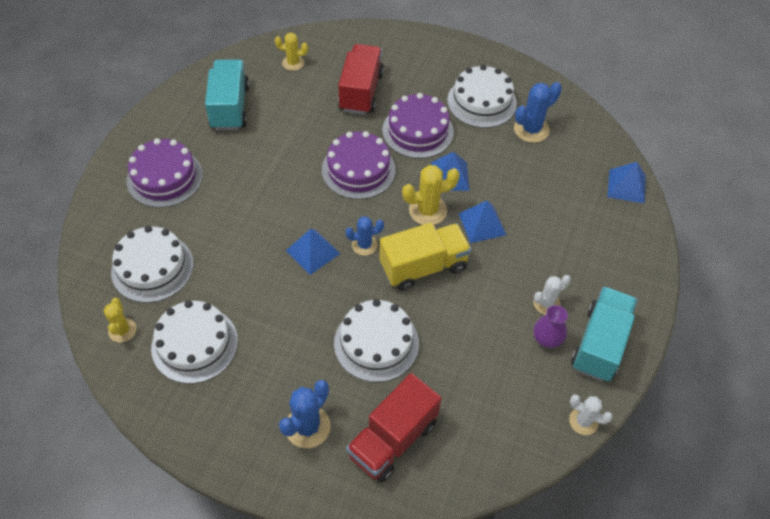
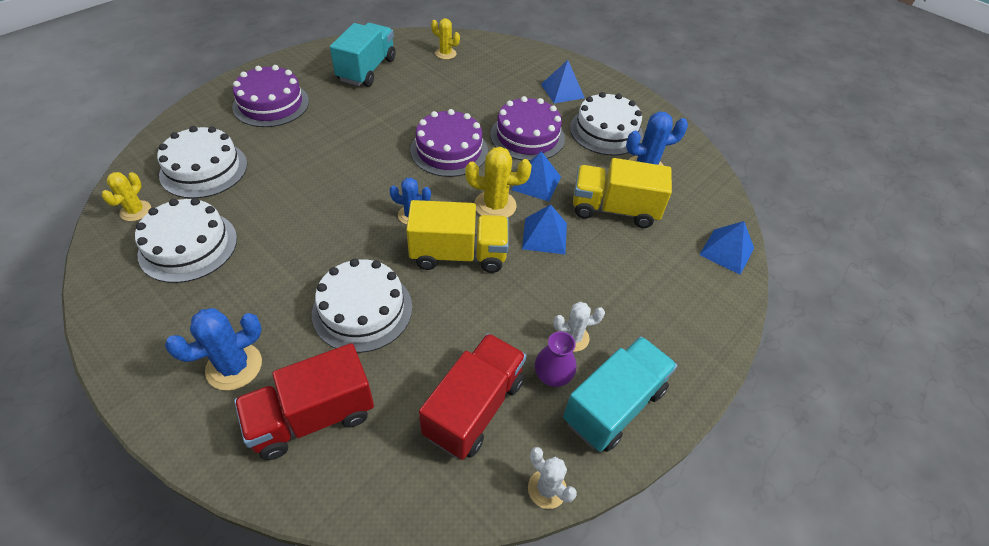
camera: 20 degrees right, 5 degrees down
blue pyramid [286,229,340,275] -> blue pyramid moved to [541,60,585,103]
red truck [338,44,384,115] -> red truck moved to [419,333,526,460]
none -> yellow truck [573,158,672,228]

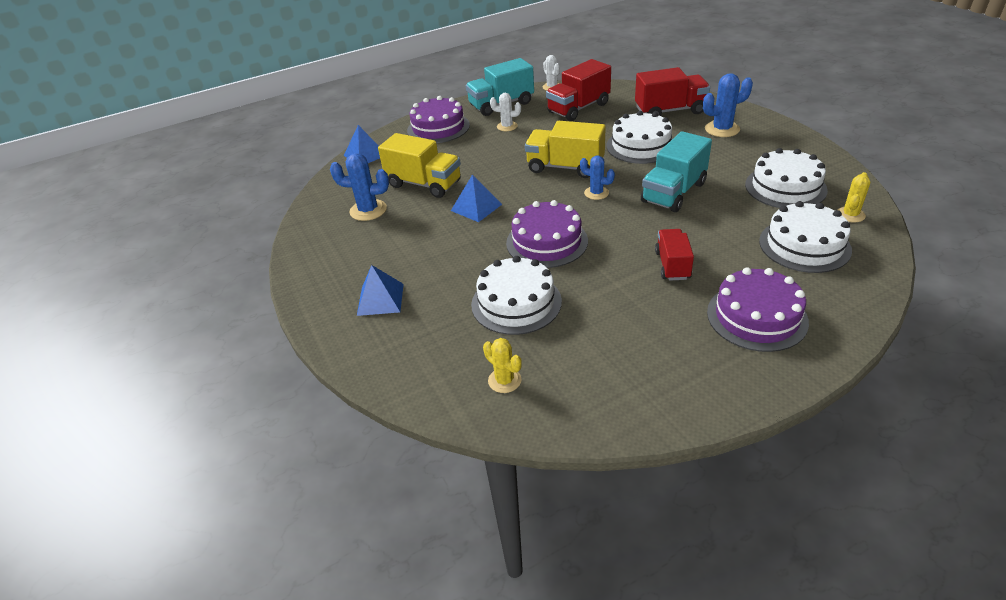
camera: 155 degrees left, 10 degrees down
turquoise truck [330,23,396,87] -> turquoise truck moved to [641,131,712,212]
yellow cactus [465,147,532,218] -> none
purple cake [491,96,565,161] -> purple cake moved to [407,96,470,143]
blue pyramid [522,204,567,254] -> none
purple vase [535,331,576,387] -> none
white cake [570,92,643,155] -> white cake moved to [471,256,562,335]
none -> red truck [655,229,694,281]

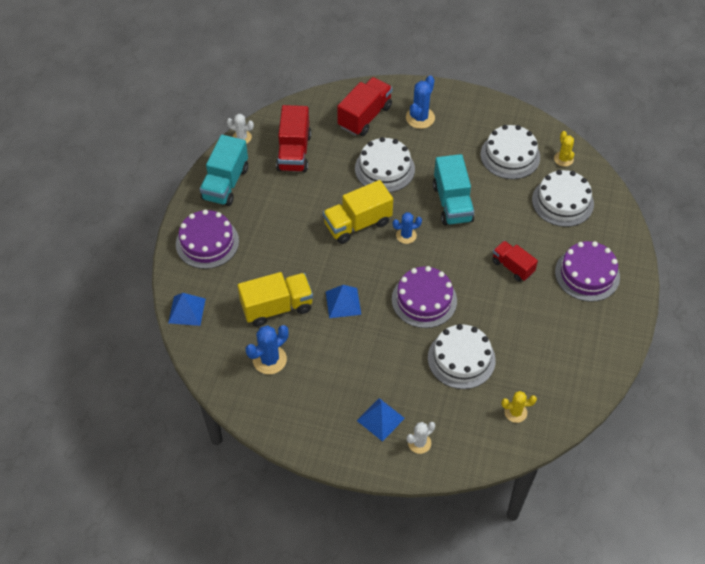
camera: 50 degrees left, 15 degrees up
white cactus [490,93,521,131] -> white cactus moved to [407,422,435,454]

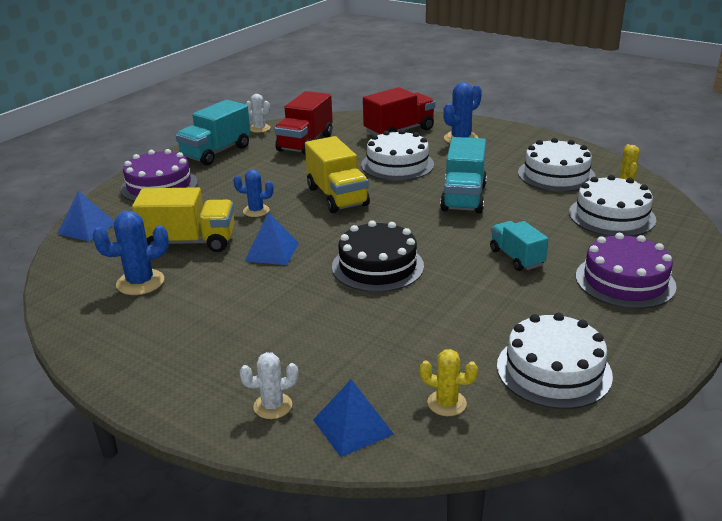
camera: 20 degrees right, 25 degrees down
yellow truck [323,180,393,244] -> yellow truck turned 105 degrees counterclockwise [305,136,370,213]
blue pyramid [357,398,405,442] -> blue pyramid moved to [313,379,394,457]
purple cake [392,266,457,328] -> black cake [332,220,424,292]
blue cactus [393,212,422,244] -> blue cactus moved to [233,169,274,217]
white cake [428,324,496,389] -> white cake moved to [497,313,613,409]
red truck [492,241,538,282] -> turquoise truck [490,221,549,271]

